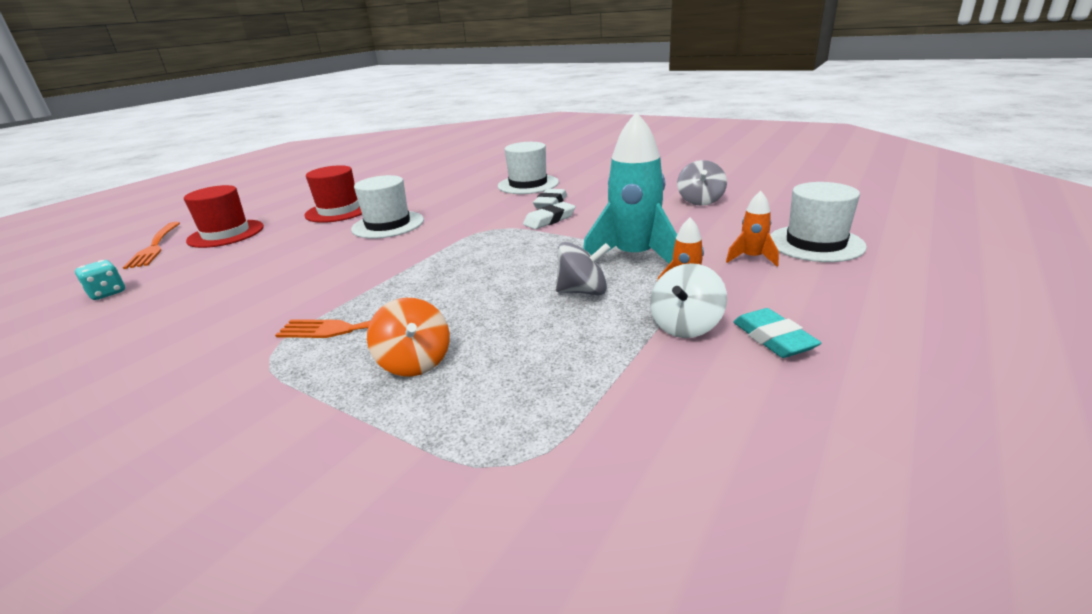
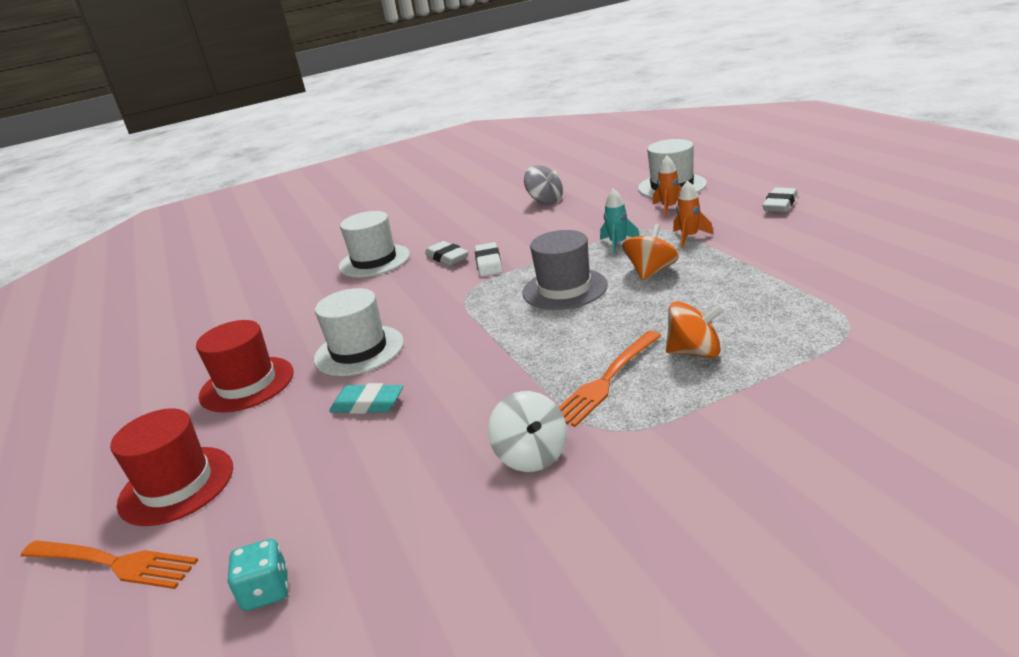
camera: 55 degrees left, 0 degrees up
grey spinning top [556,242,611,295] -> orange spinning top [622,224,679,280]
turquoise rocket [583,112,677,264] -> turquoise rocket [600,188,640,254], size x0.48
white spinning top [650,263,727,338] -> white spinning top moved to [488,391,567,472]
turquoise eraser [733,308,821,358] -> turquoise eraser moved to [329,383,403,414]
none -> grey hat [522,230,608,310]
none -> white eraser [763,187,797,212]

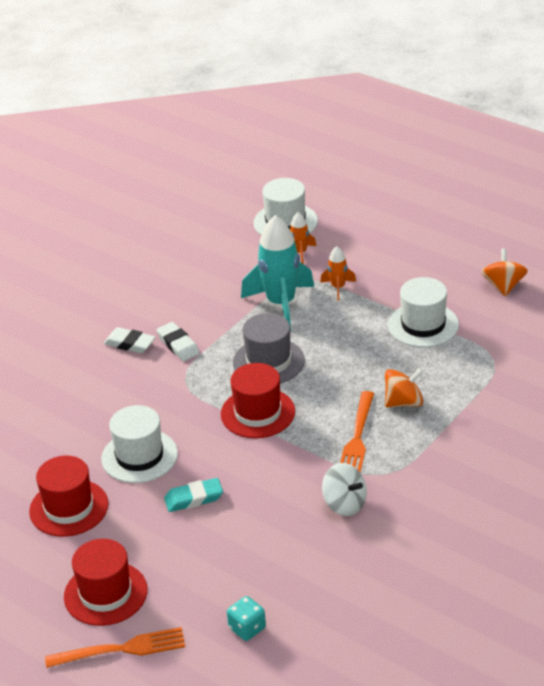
camera: 30 degrees left, 10 degrees up
white hat [339,211,410,278] -> white hat moved to [388,277,459,347]
grey spinning top [524,165,563,204] -> none
turquoise rocket [600,188,640,254] -> turquoise rocket [241,215,314,330], size x2.08
orange spinning top [622,224,679,280] -> orange spinning top moved to [481,248,528,296]
white eraser [763,187,797,212] -> none
none -> red hat [221,363,295,438]

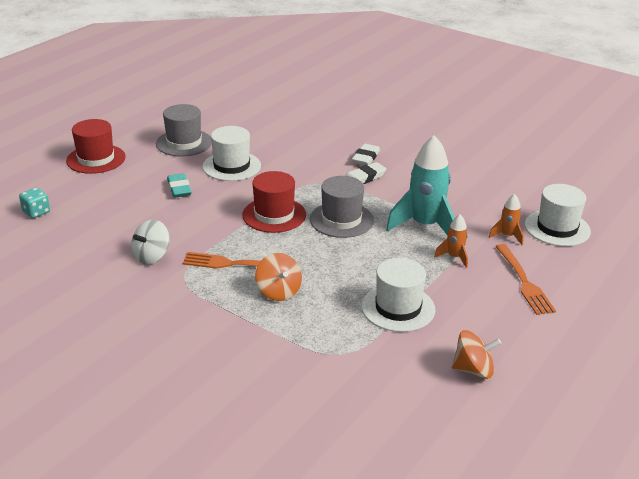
camera: 85 degrees right, 5 degrees down
red hat [29,456,108,537] -> grey hat [156,104,212,157]
orange fork [45,627,185,668] -> orange fork moved to [495,244,556,315]

